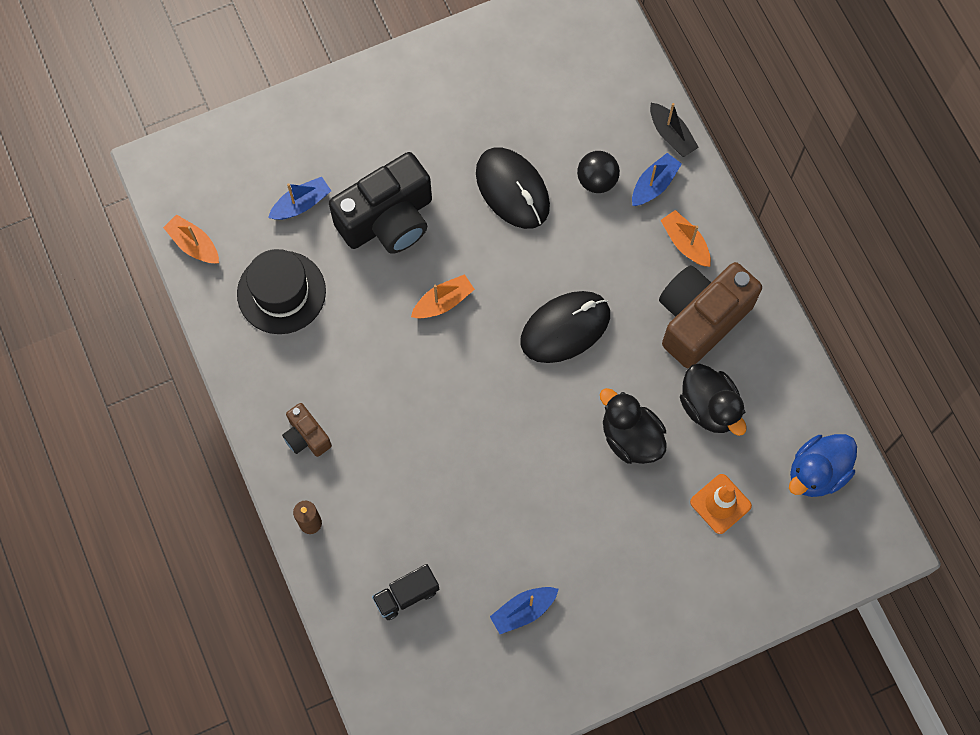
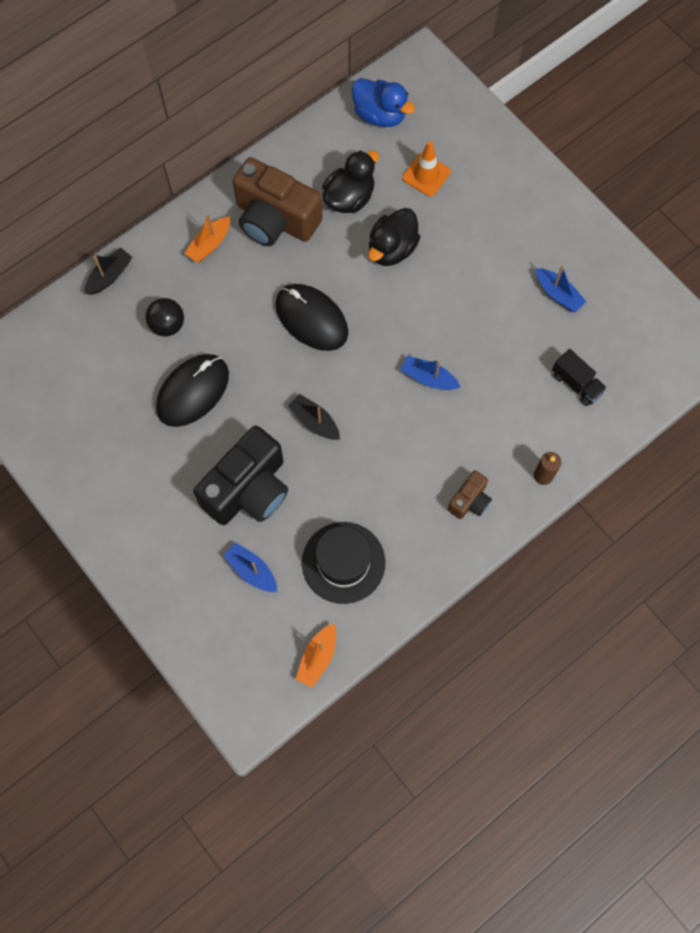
camera: 105 degrees left, 0 degrees up
black camera [329,152,432,254] -> black camera turned 90 degrees clockwise [193,425,288,525]
orange boat [411,274,475,318] -> black boat [288,394,340,440]
blue boat [632,153,682,206] -> blue boat moved to [401,356,461,390]

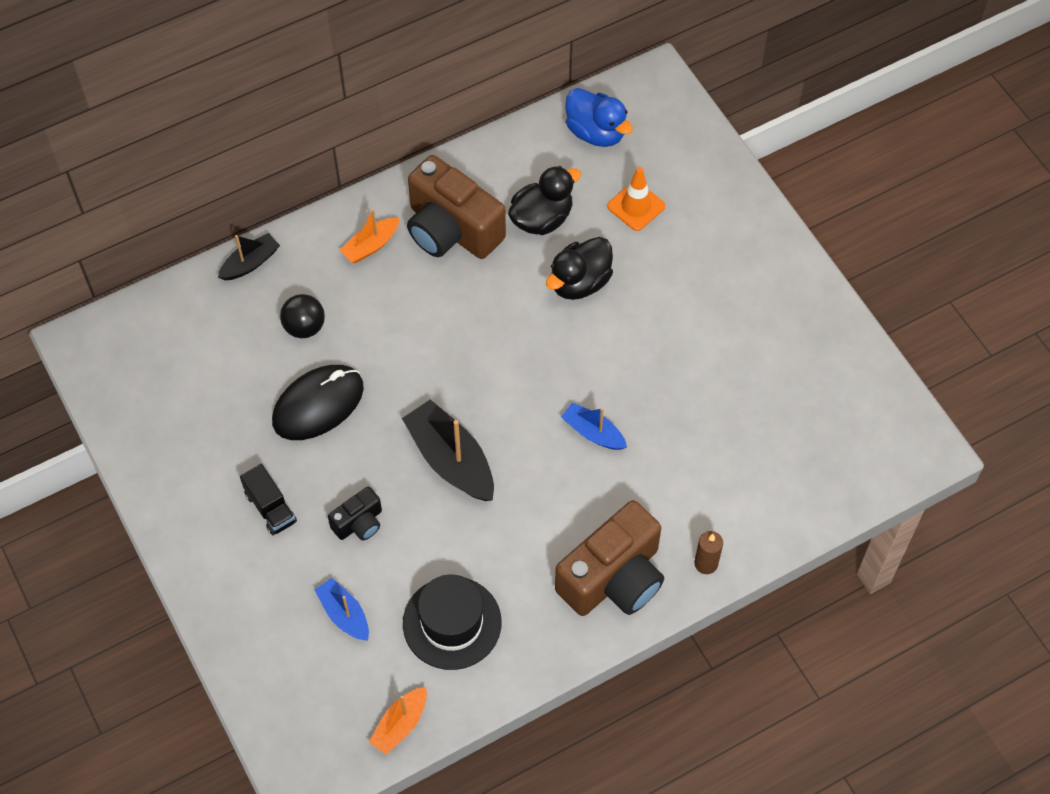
camera: 10 degrees right, 10 degrees down
black camera [193,425,288,525] -> black camera [328,486,382,541], size x0.49
black mouse [275,284,349,351] -> none
black boat [288,394,340,440] -> black boat [402,399,494,501], size x1.73
brown camera [448,470,492,519] -> brown camera [555,500,664,616], size x2.06
blue boat [536,266,586,313] -> none
black truck [552,349,607,406] -> black truck moved to [240,464,297,535]

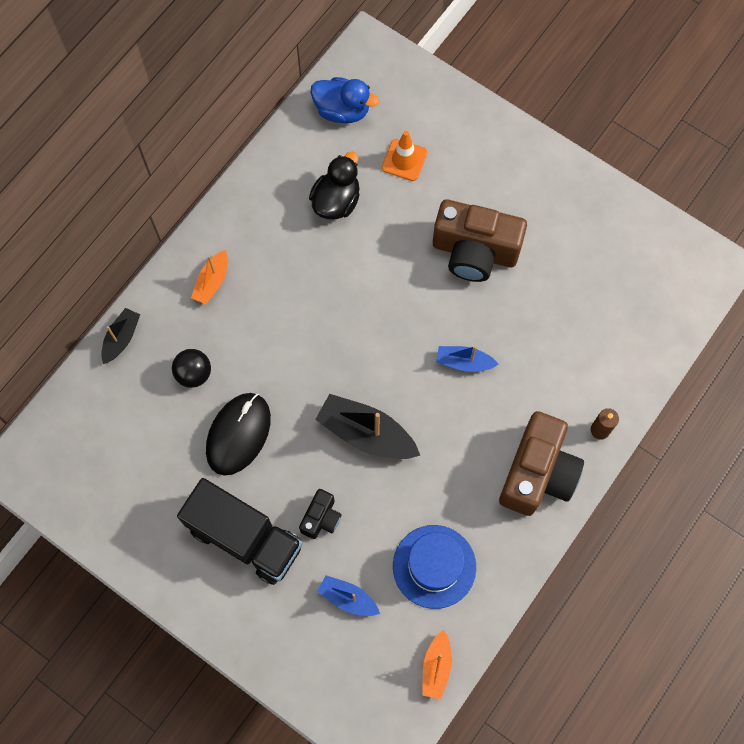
camera: 25 degrees left, 10 degrees up
black truck [240,464,297,535] -> black truck [177,478,303,585], size x2.06
black hat [403,575,502,670] -> blue hat [393,525,476,609]
brown camera [407,155,506,259] -> brown camera moved to [433,200,527,282]
black duck [546,237,613,300] -> none

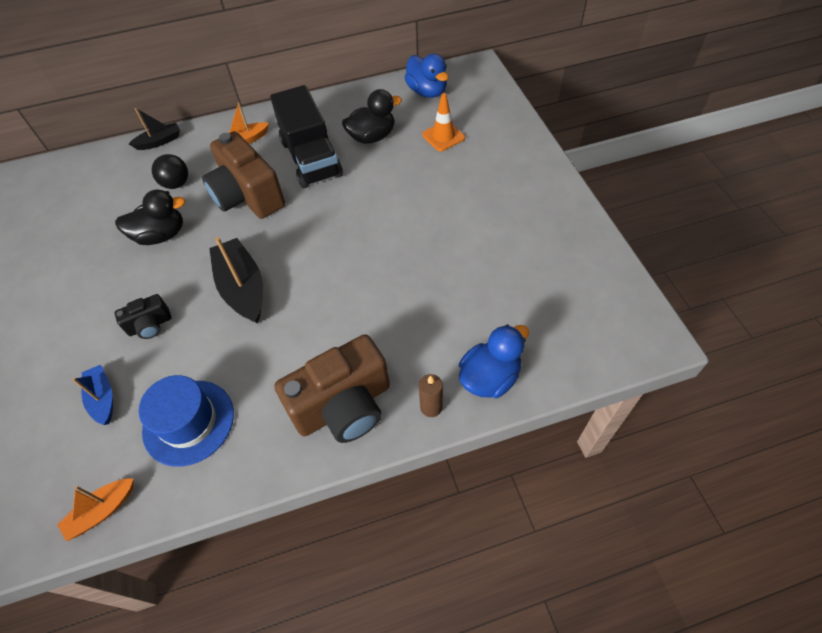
camera: 40 degrees right, 15 degrees down
black truck [177,478,303,585] -> black truck moved to [270,85,343,188]
black mouse [206,393,271,476] -> black duck [115,190,186,245]
brown camera [433,200,527,282] -> brown camera moved to [202,131,285,219]
blue boat [436,346,499,372] -> none
none -> blue duck [459,324,529,398]

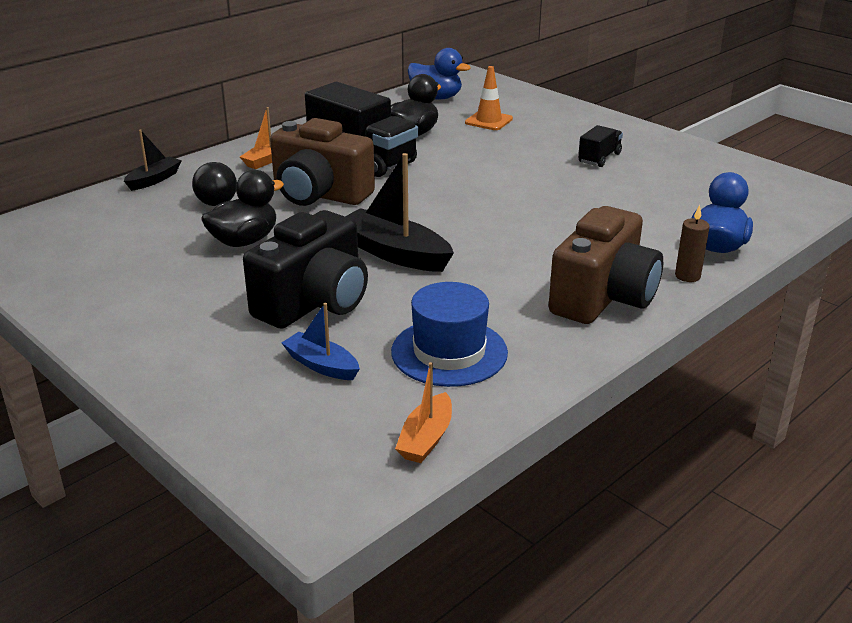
camera: 30 degrees left, 25 degrees down
black camera [114,294,172,339] -> black camera [243,210,368,329], size x2.06
none -> black truck [578,125,623,167]

